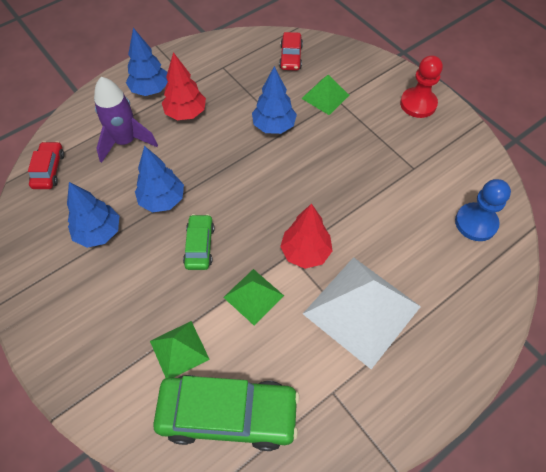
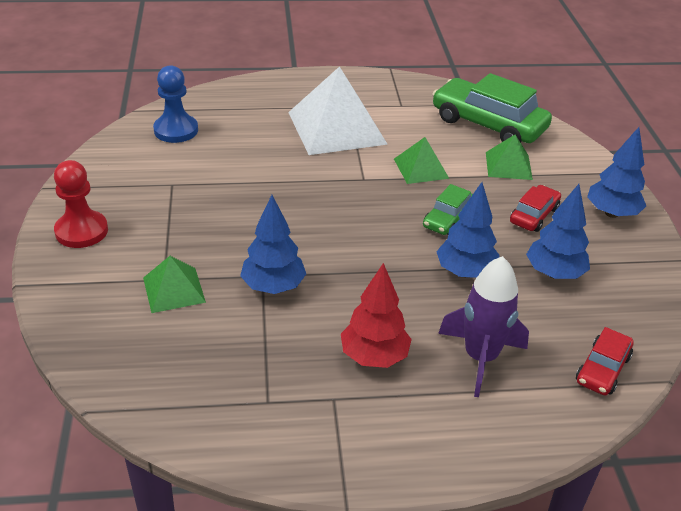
camera: 150 degrees left, 20 degrees down
blue tree [126,28,168,96] -> blue tree moved to [587,127,646,218]
red car [279,32,303,71] -> red car moved to [510,185,561,232]
red tree [280,203,333,269] -> none

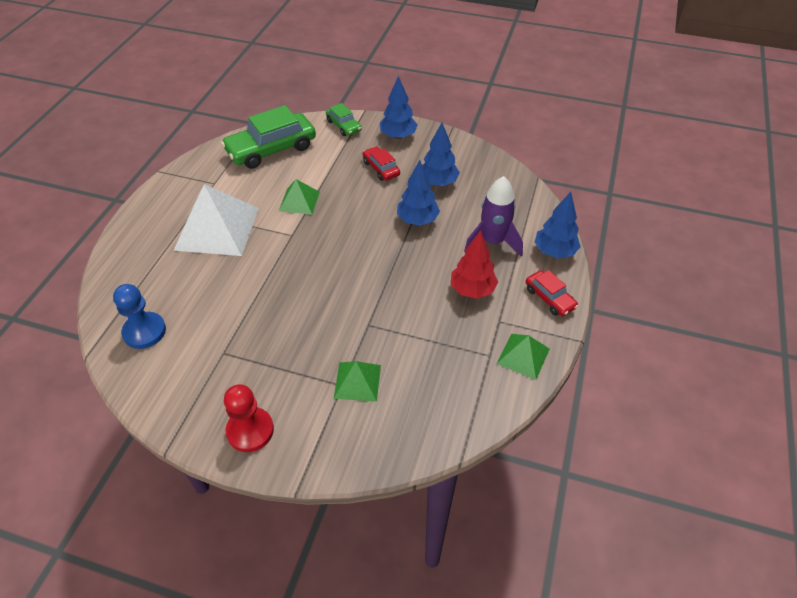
camera: 65 degrees left, 10 degrees up
blue tree [240,195,306,294] -> blue tree moved to [535,192,581,258]
green car [423,184,473,235] -> green car moved to [326,103,362,136]
green pyramid [486,135,533,180] -> green pyramid moved to [496,334,550,380]
red car [576,327,634,396] -> red car moved to [526,270,578,316]

